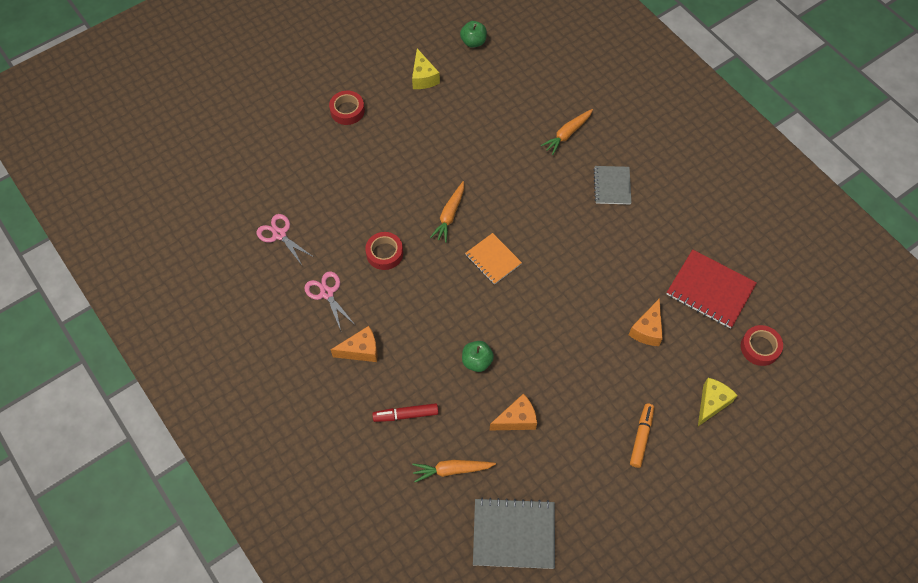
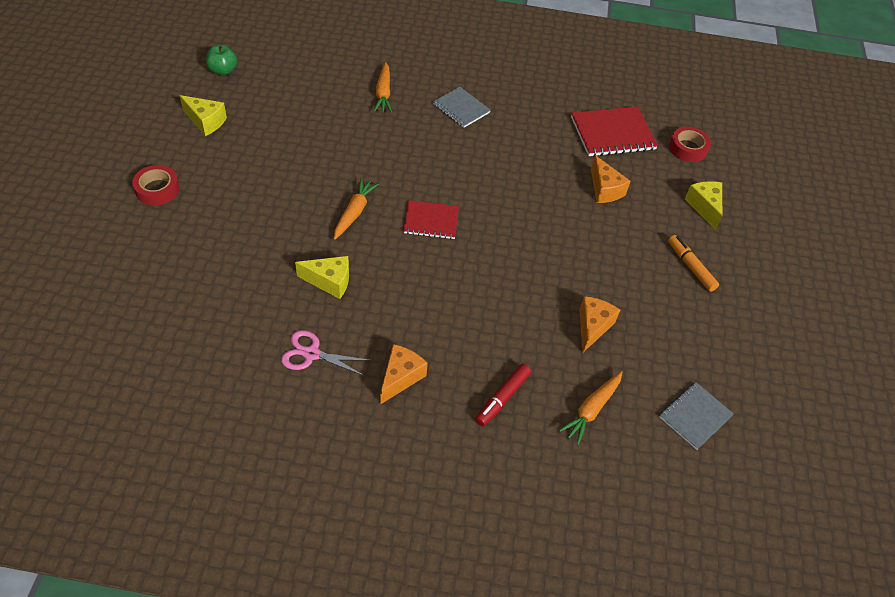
camera: 50 degrees left, 10 degrees down
pink scissors [257,214,315,265] -> none
red tape [365,232,403,270] -> yellow cheese [295,256,349,299]
orange carrot [430,181,464,243] -> orange carrot turned 135 degrees counterclockwise [334,178,379,240]
green apple [462,341,494,372] -> none
orange notebook [465,233,522,285] -> red notebook [404,200,459,239]
grey notebook [473,498,555,569] -> grey notebook [659,382,734,450], size x0.64

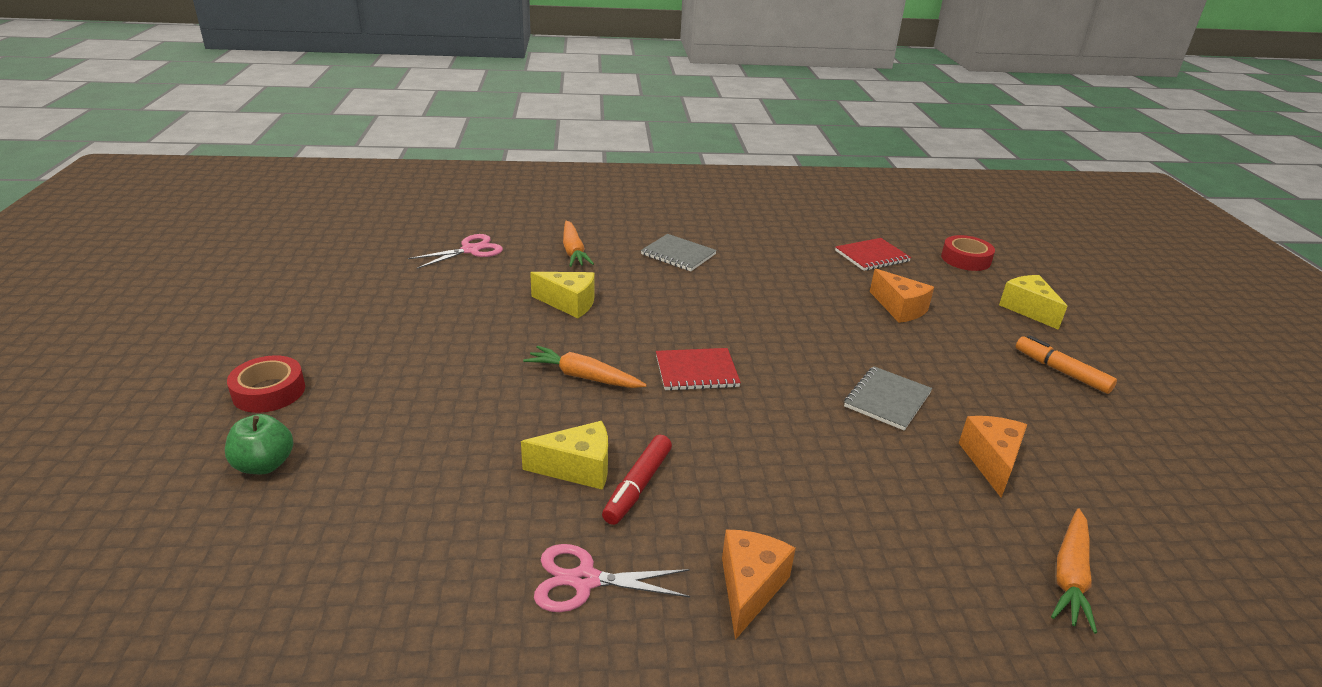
camera: 10 degrees left, 20 degrees down
yellow cheese [179,95,227,136] -> yellow cheese moved to [530,272,595,318]
green apple [206,45,237,76] -> green apple moved to [225,414,293,474]
orange carrot [334,178,379,240] -> orange carrot turned 75 degrees counterclockwise [523,345,647,388]
red marker [475,364,531,426] -> red marker moved to [602,435,672,525]
red notebook [571,106,658,157] -> red notebook [835,238,911,271], size x0.64
grey notebook [659,382,734,450] -> grey notebook moved to [844,366,932,431]
none -> pink scissors [408,234,503,269]

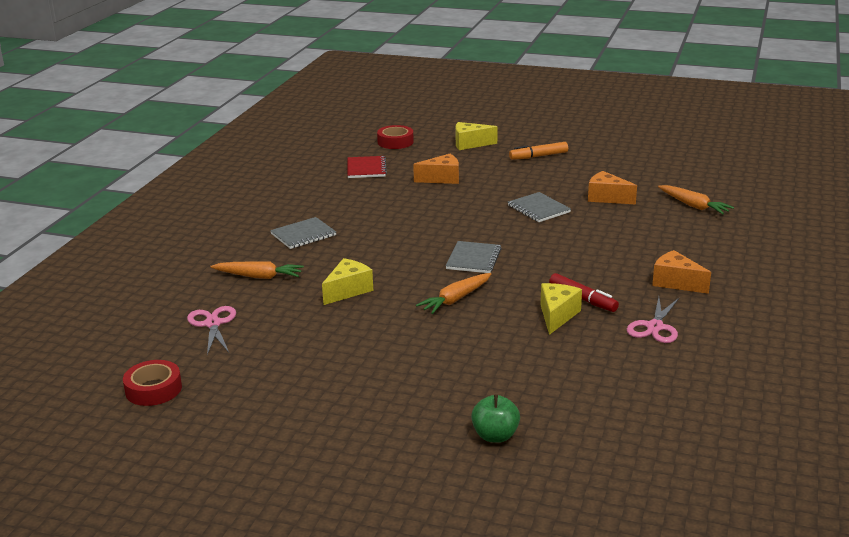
camera: 65 degrees left, 5 degrees down
red tape [227,355,305,413] -> red tape moved to [123,360,182,406]
red notebook [656,348,741,391] -> grey notebook [446,241,502,273]

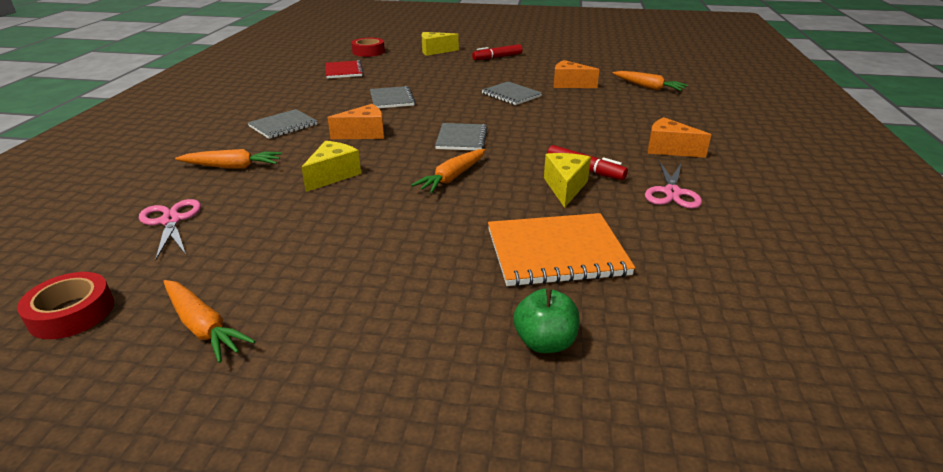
camera: 10 degrees left, 5 degrees up
orange cheese [413,154,459,184] -> orange cheese moved to [328,104,384,139]
orange marker [509,142,568,160] -> red marker [472,44,522,60]
none -> orange carrot [163,280,255,363]
none -> grey notebook [370,86,415,108]
none -> orange notebook [488,213,635,286]

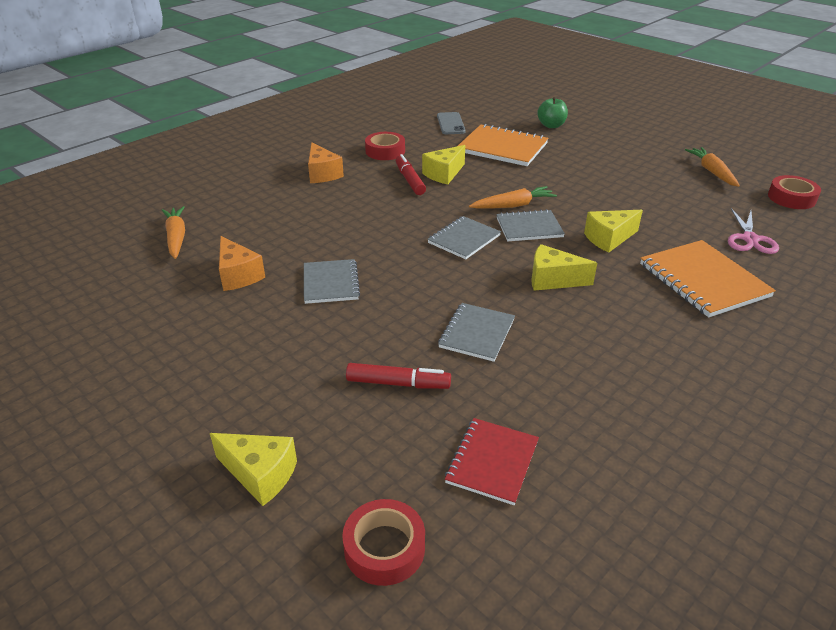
camera: 145 degrees left, 5 degrees up
orange carrot [175,149,282,169] -> orange notebook [640,240,776,317]
grey notebook [248,109,317,139] -> grey notebook moved to [496,209,565,241]
orange cheese [328,104,384,139] -> yellow cheese [531,244,597,291]
red marker [472,44,522,60] -> red marker moved to [346,363,451,389]
pink scissors [645,162,702,209] -> red tape [365,132,405,160]
none -> grey phone [437,112,466,134]

